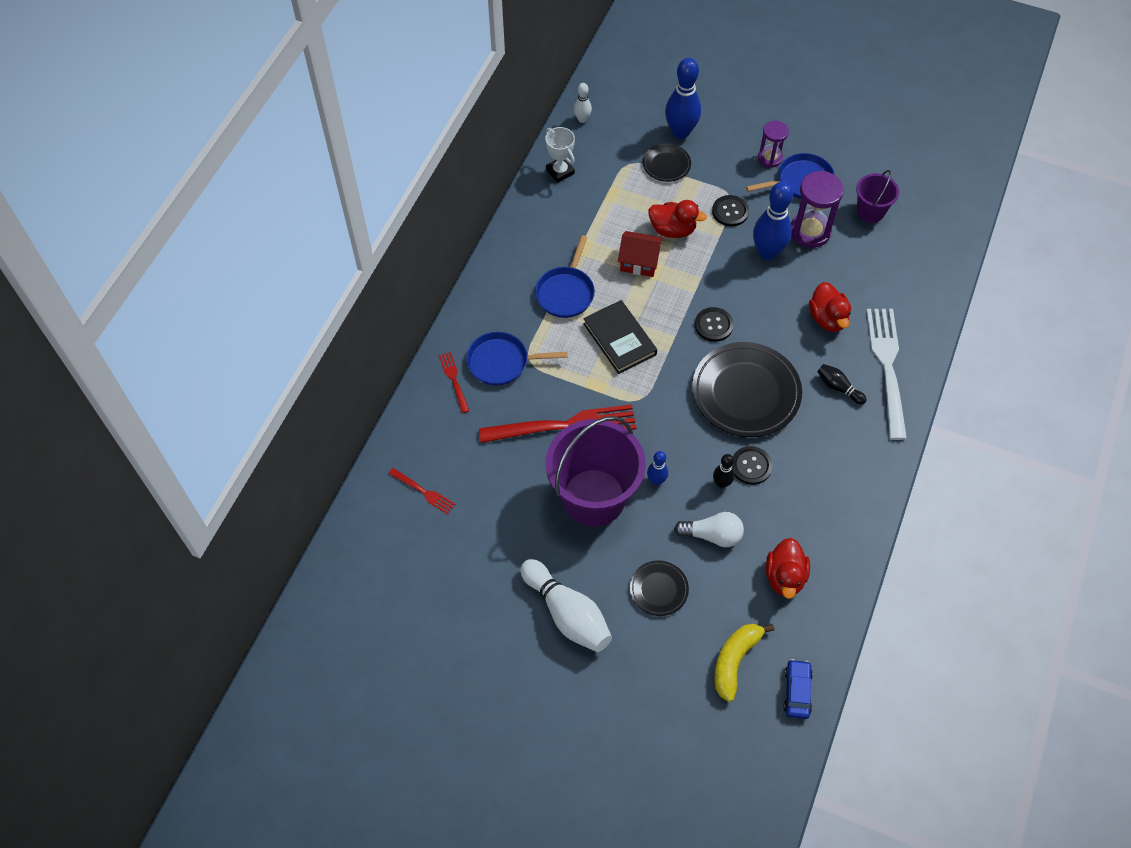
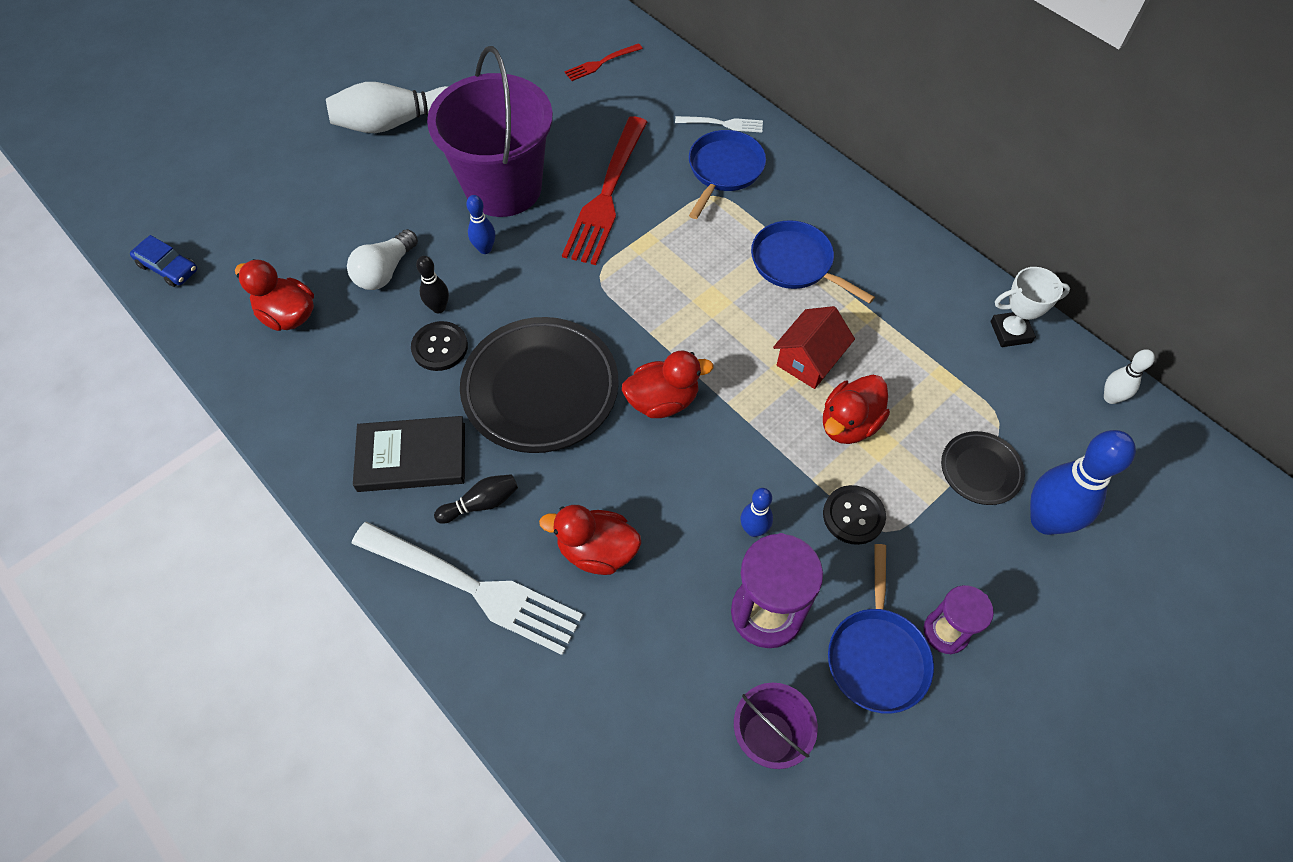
camera: 115 degrees right, 0 degrees up
red fork [439,352,469,413] -> white fork [675,116,763,133]
black book [583,300,657,374] -> black book moved to [353,416,465,492]
black plate [630,561,689,616] -> none
black button [695,307,734,342] -> red duck [622,350,714,418]
yellow banana [714,624,774,702] -> none
blue bowling pin [753,182,793,260] -> blue bowling pin [740,488,773,537], size x0.51

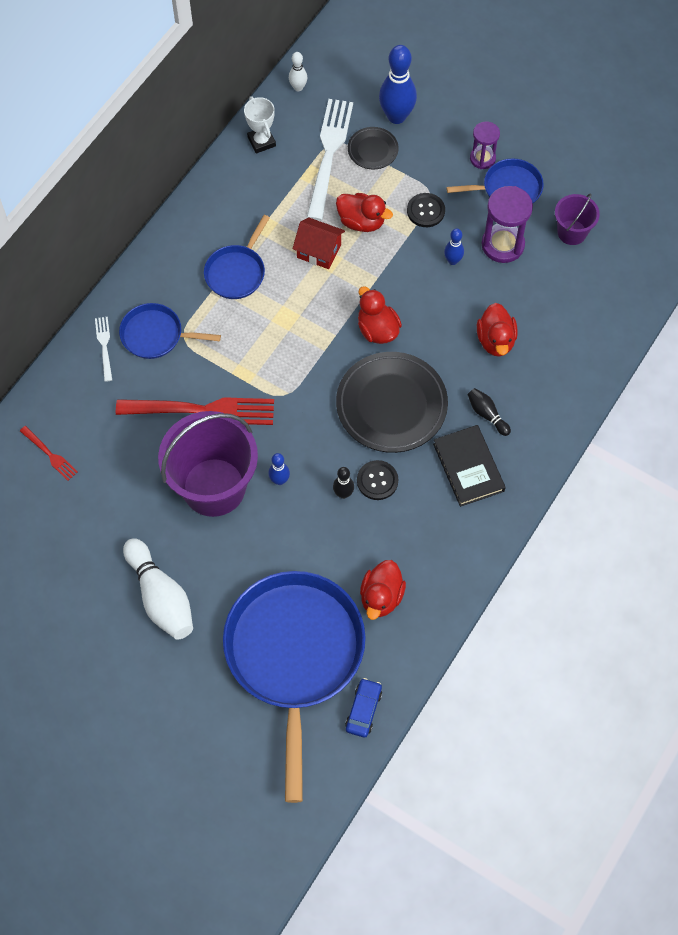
camera: 105 degrees left, 5 degrees up
white light bulb [347,229,418,290] -> none
white fork [351,522,583,655] -> white fork moved to [307,99,353,221]
none -> blue pan [223,571,366,803]

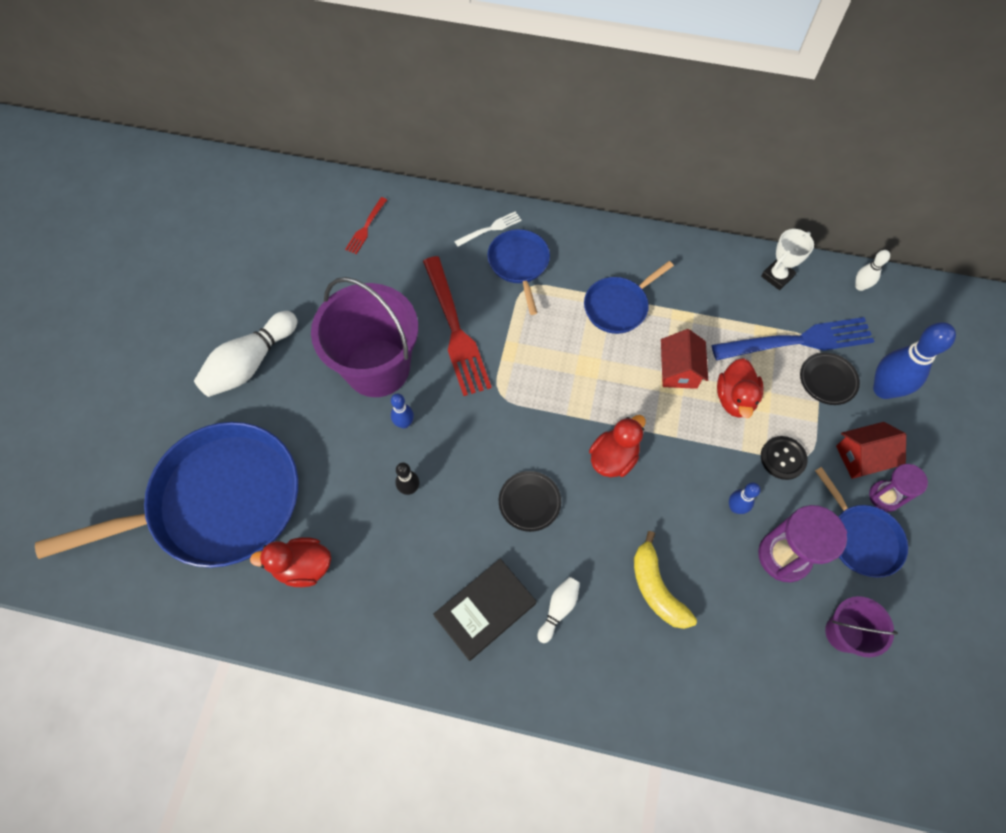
camera: 70 degrees right, 0 degrees up
blue pan [204,215,270,299] -> blue pan turned 45 degrees counterclockwise [584,261,674,334]
white fork [307,99,353,221] -> blue fork [712,317,874,360]
black plate [336,352,448,453] -> black plate [499,471,561,532], size x0.50
blue car [345,678,382,738] -> none
black button [357,460,398,500] -> none
black bowling pin [468,388,511,436] -> white bowling pin [538,577,580,643]
red duck [477,303,518,357] -> yellow banana [634,531,697,629]
none -> red house [836,422,906,479]

